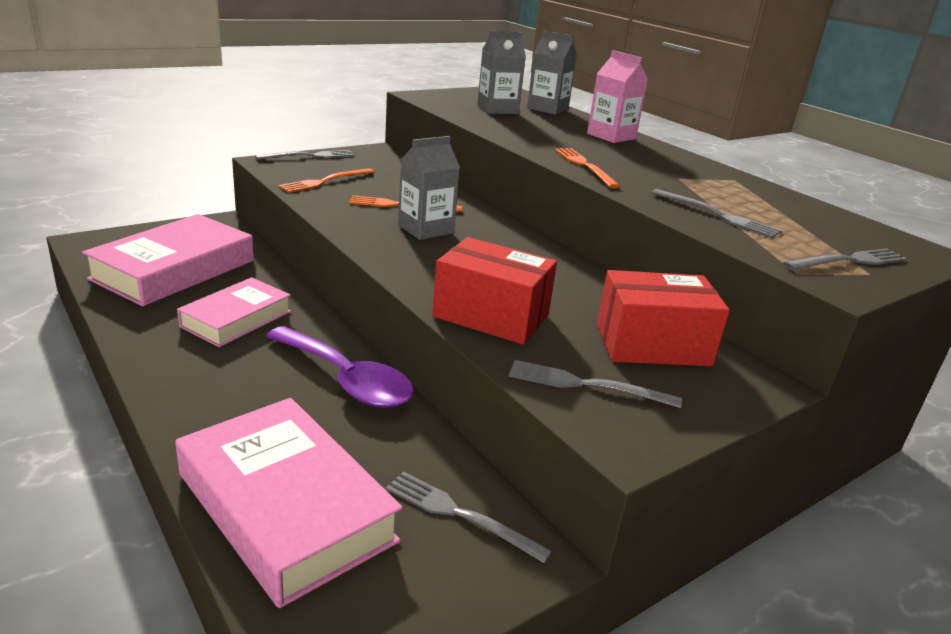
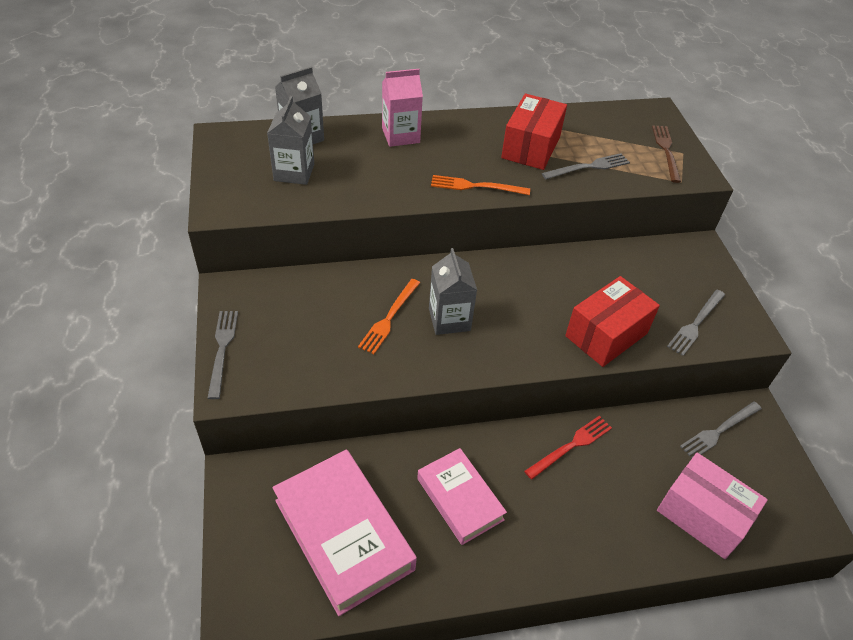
camera: 65 degrees left, 20 degrees up
pink book [175,398,402,608] -> pink box [657,453,768,559]
purple spoon [266,326,414,408] -> red fork [524,415,612,480]
orange fork [278,168,374,193] -> none
red box [597,270,730,366] -> red box moved to [501,93,567,170]
grey fork [783,248,907,270] -> brown fork [652,125,681,183]

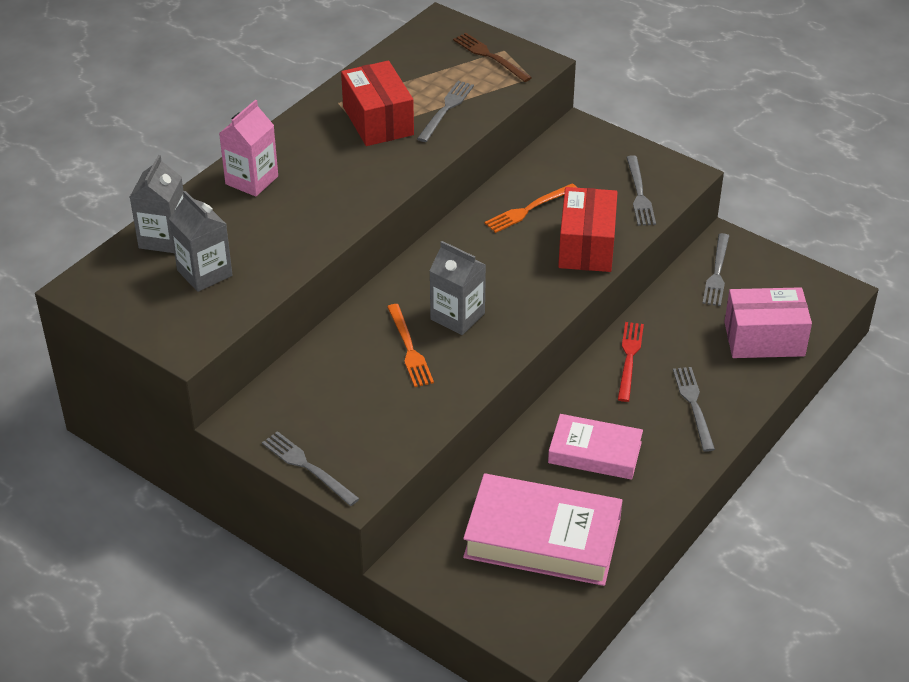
camera: 40 degrees left, 5 degrees down
orange fork [431,175,530,195] -> orange fork moved to [484,184,577,233]
none -> grey fork [673,367,715,452]

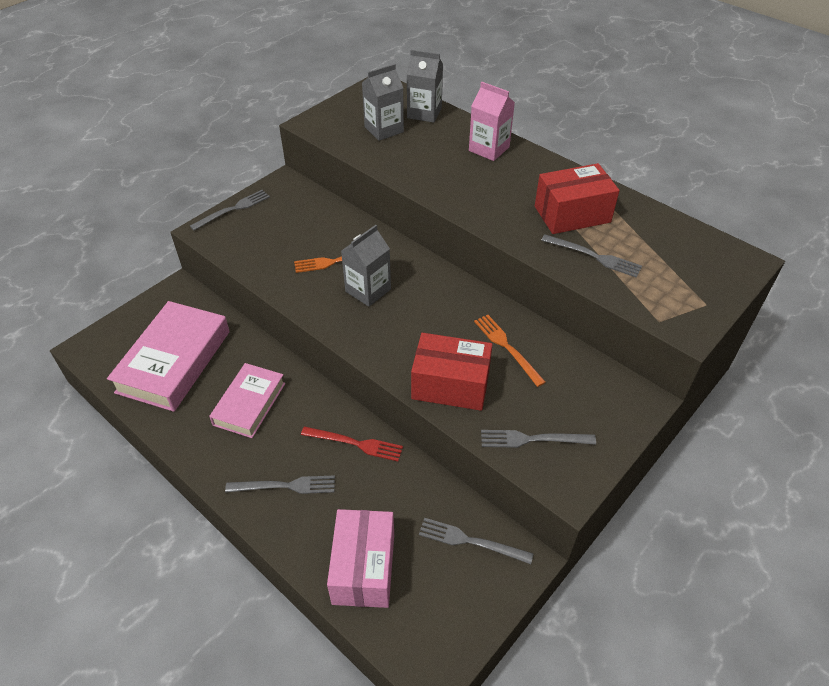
camera: 95 degrees right, 5 degrees up
brown fork [453,33,532,82] -> none

